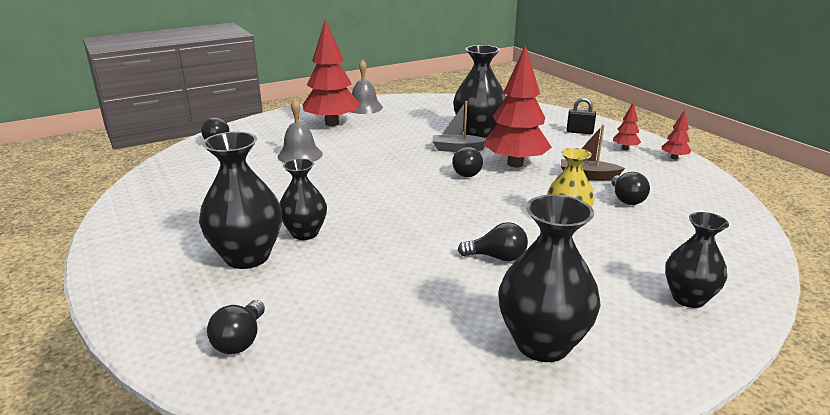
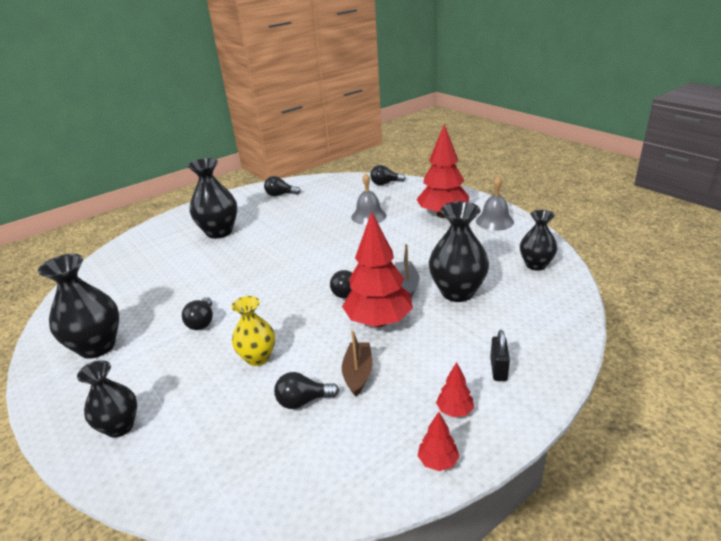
camera: 85 degrees right, 5 degrees up
black light bulb [207,300,265,354] -> black light bulb moved to [264,176,301,196]
black vase [279,158,327,240] -> black vase moved to [520,210,557,271]

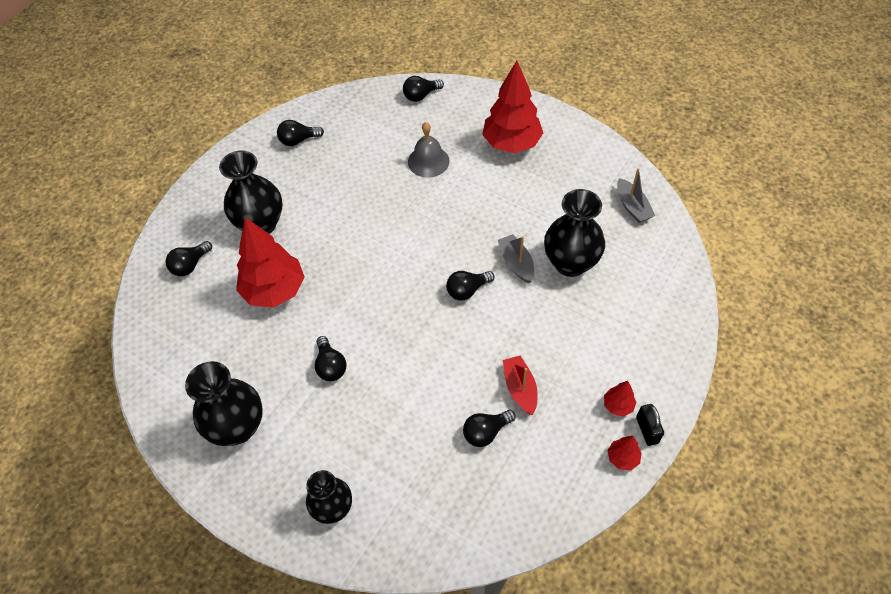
camera: 20 degrees left, 25 degrees up
yellow vase [232,296,275,366] -> none
red tree [342,211,413,327] -> red tree moved to [236,217,305,308]
brown boat [342,330,373,396] -> red boat [503,355,538,415]
grey bell [476,176,514,231] -> none
black padlock [490,330,510,381] -> black padlock moved to [636,404,664,446]
black vase [520,210,557,271] -> grey boat [617,168,655,223]
none -> black light bulb [166,241,212,276]

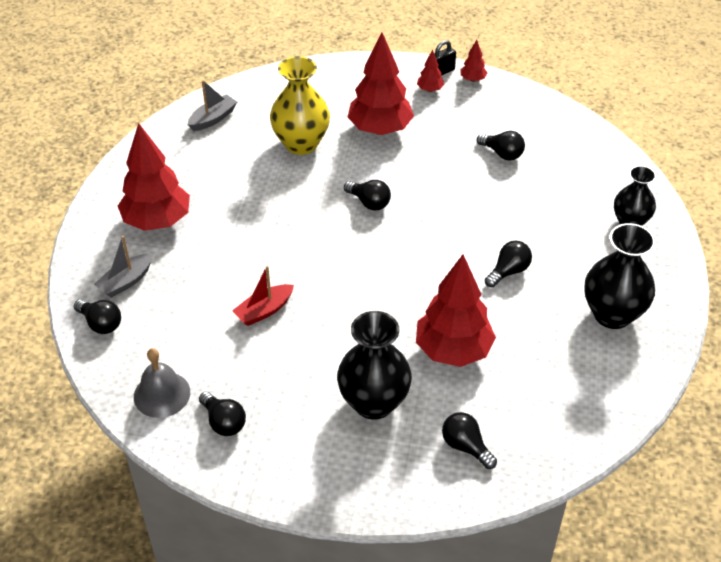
camera: 115 degrees left, 10 degrees down
black light bulb [166,241,212,276] -> black light bulb turned 150 degrees counterclockwise [442,412,497,469]
grey bell [408,122,450,178] -> grey bell moved to [134,348,190,418]
grey boat [498,234,535,283] -> grey boat moved to [94,236,153,298]
red boat [503,355,538,415] -> red boat moved to [232,265,294,326]
black vase [544,189,605,277] -> yellow vase [270,56,330,155]
none -> red tree [348,32,414,135]

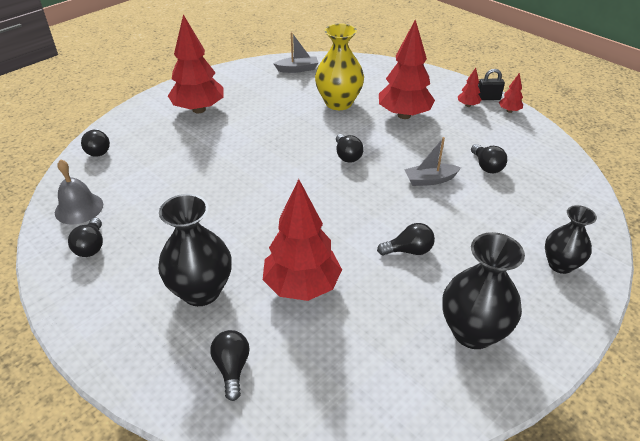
camera: 35 degrees right, 5 degrees down
grey boat [94,236,153,298] -> grey boat moved to [404,137,461,186]
red boat [232,265,294,326] -> none

